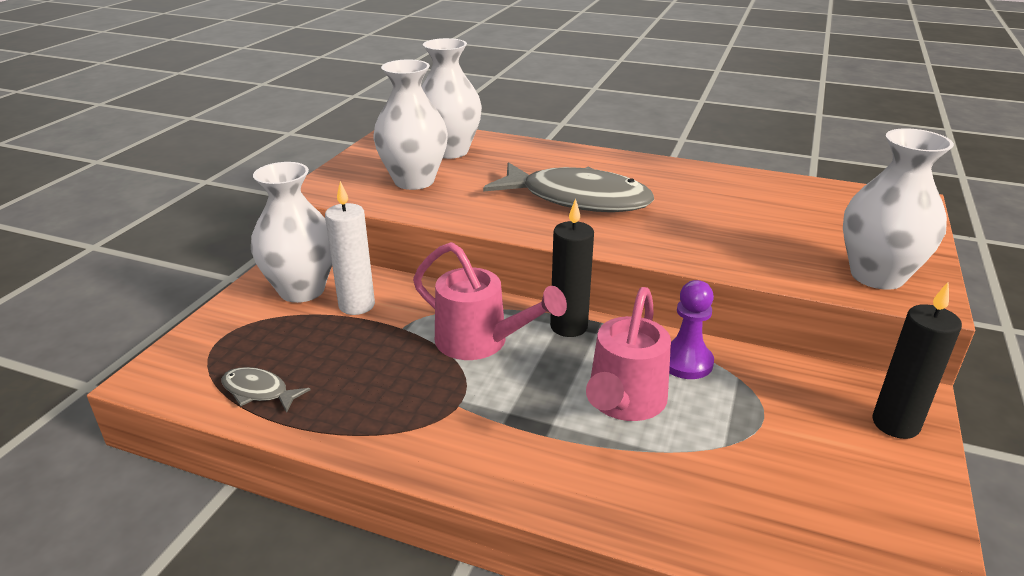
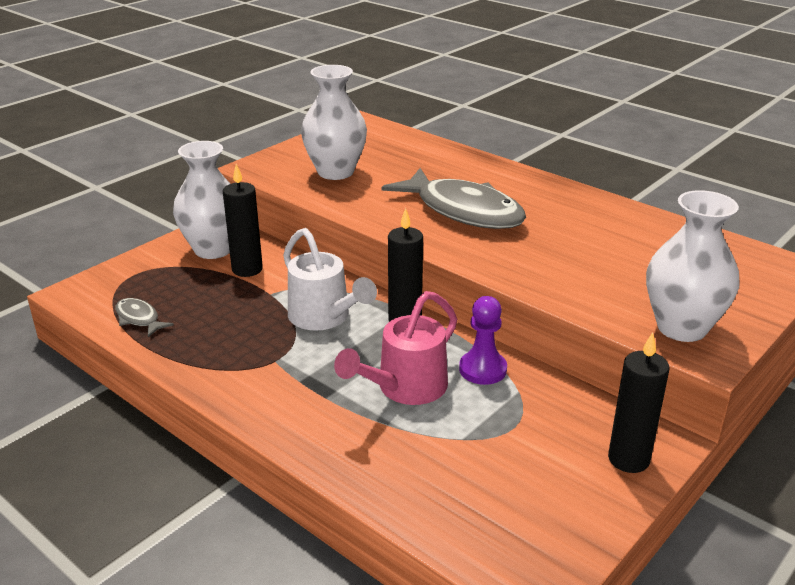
camera: 20 degrees right, 0 degrees up
white candle [325,181,375,315] -> black candle [223,164,263,277]
pink watering can [413,242,567,360] -> white watering can [283,228,377,331]
white vase [421,38,482,159] -> none

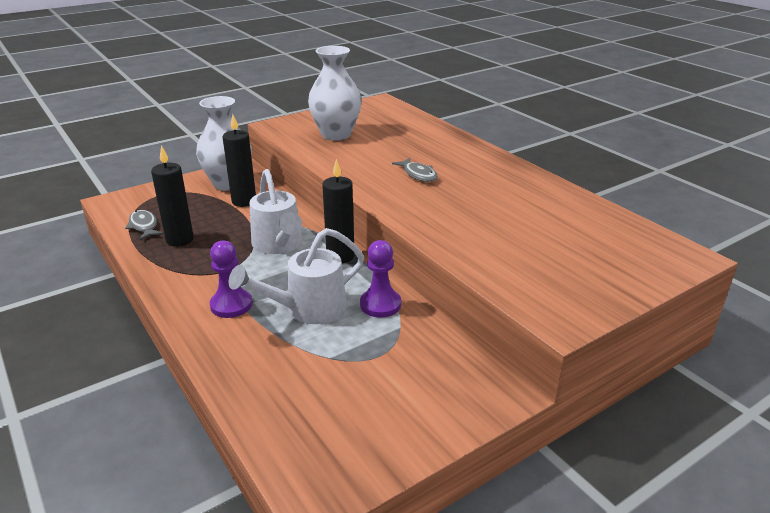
camera: 15 degrees right, 0 degrees up
pink watering can [334,291,457,405] -> white watering can [229,228,364,324]
grey fish [382,168,526,229] -> grey fish [392,158,438,182], size x0.44
black candle [608,332,670,473] -> black candle moved to [151,145,194,247]
white vase [646,190,740,342] -> none
none -> purple pawn [210,241,252,318]

